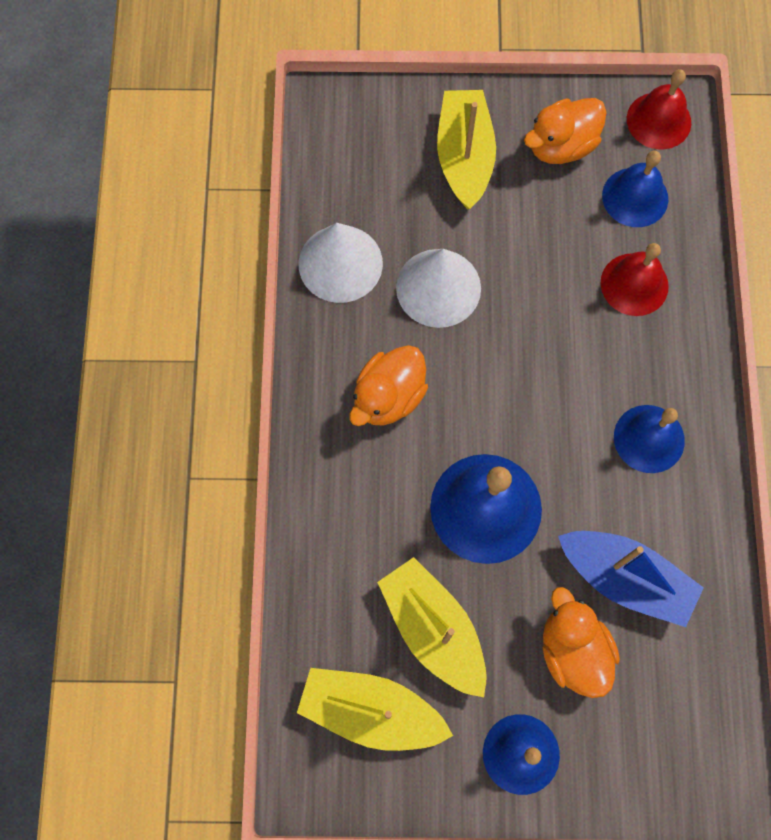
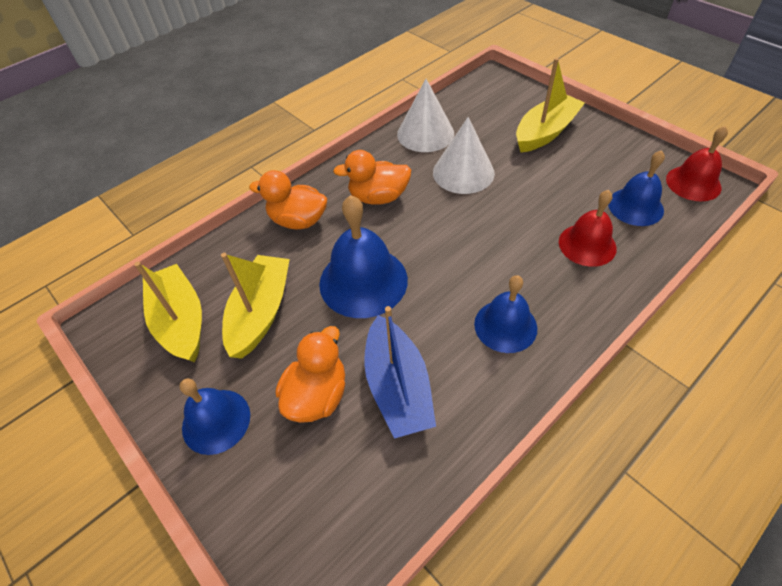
camera: 50 degrees right, 20 degrees down
orange duck [524,98,607,164] -> orange duck moved to [249,170,327,229]

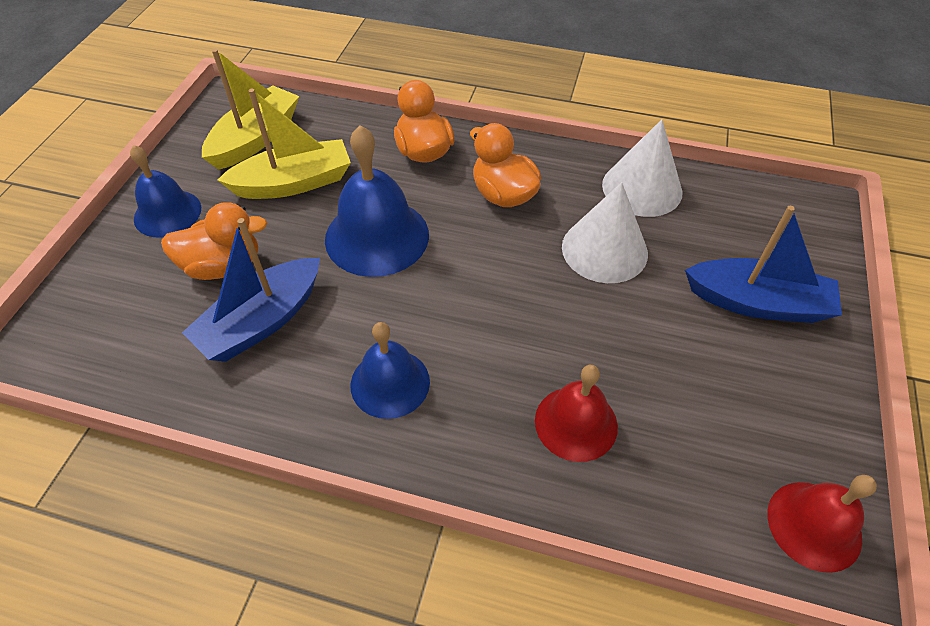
camera: 55 degrees right, 0 degrees up
yellow boat [516,58,585,153] -> blue boat [685,206,842,323]
blue bell [608,150,665,226] -> none

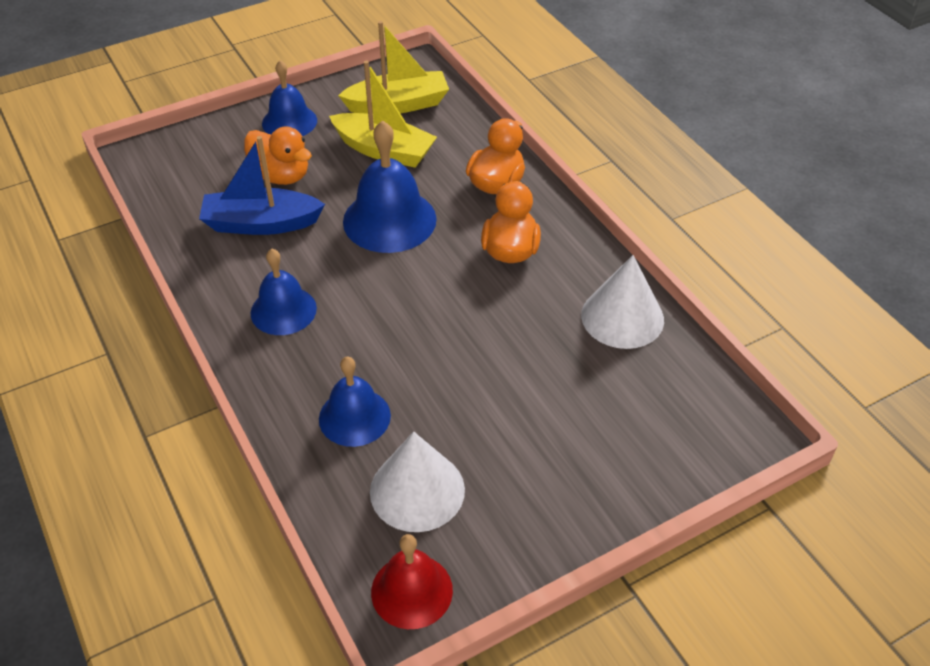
camera: 45 degrees right, 5 degrees down
red bell [535,365,618,462] -> blue bell [319,357,391,447]
white cone [562,182,648,283] -> white cone moved to [370,432,465,532]
blue boat [685,206,842,323] -> none

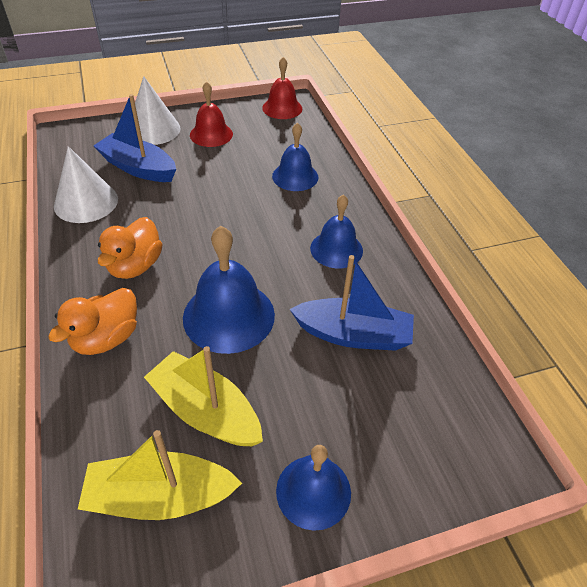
camera: 170 degrees left, 0 degrees up
orange duck [244,126,312,185] -> none
white cone [370,432,465,532] -> white cone moved to [135,76,181,145]
none -> blue boat [94,94,176,182]
none -> red bell [190,81,233,147]

